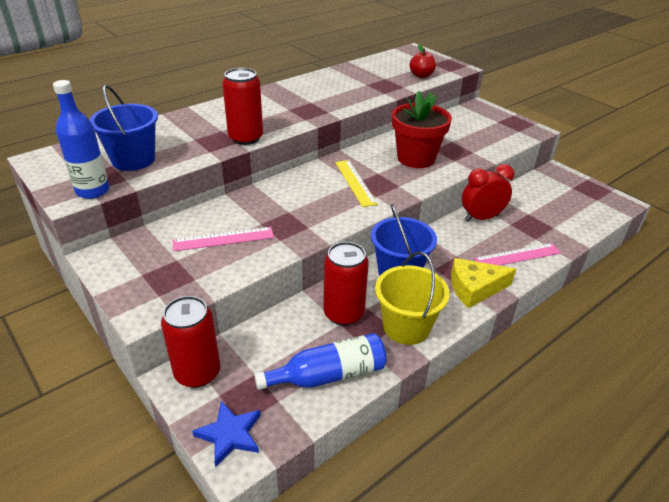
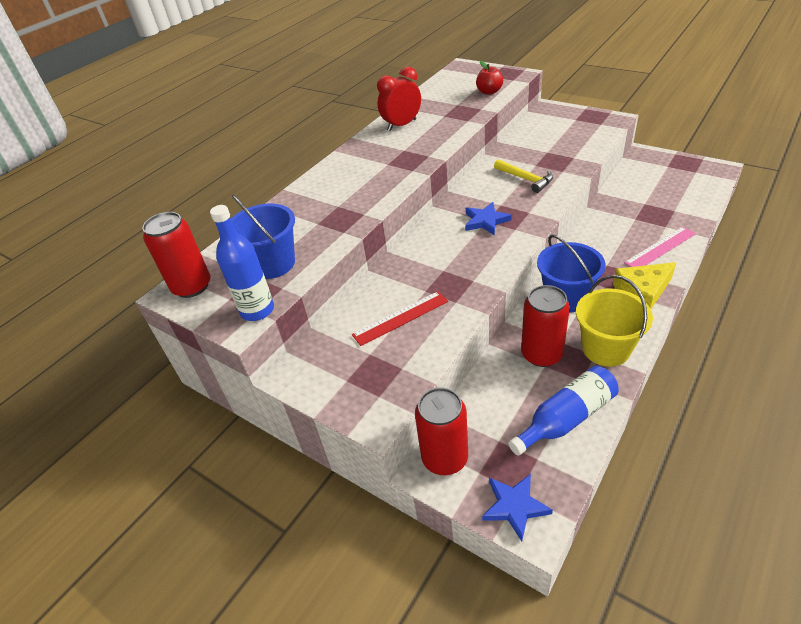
camera: 10 degrees left, 5 degrees up
pink ruler [173,227,274,251] -> red ruler [352,291,448,346]
red can [222,68,263,145] -> red can moved to [142,212,211,298]
yellow ruler [335,160,378,207] -> blue star [465,202,512,235]
red flower pot [392,91,452,168] -> yellow hammer [494,159,553,193]
red clock [462,164,514,222] -> red clock moved to [377,67,421,131]

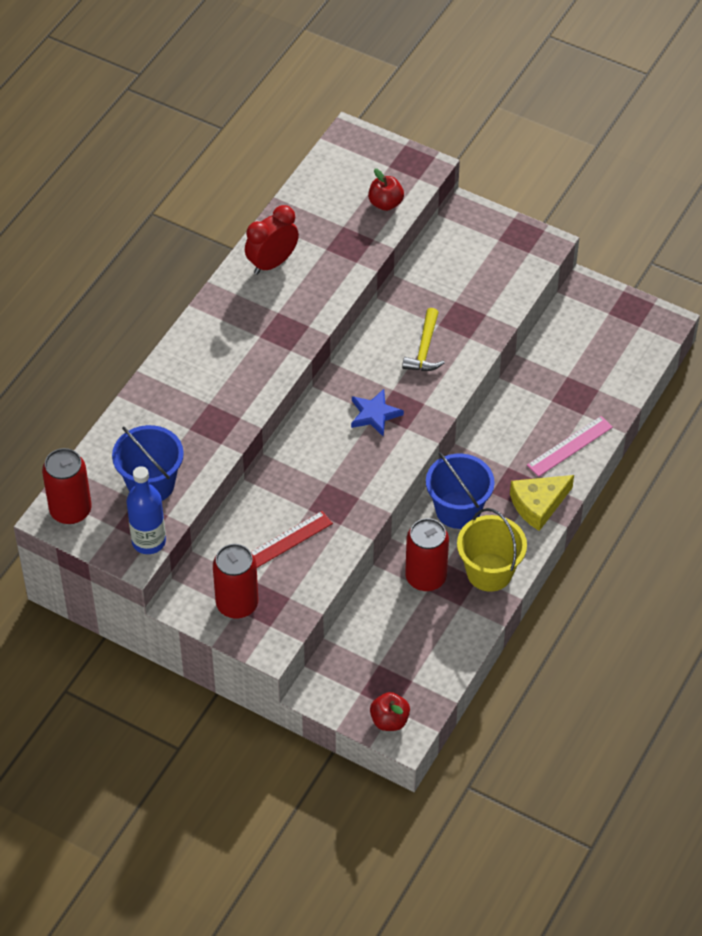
camera: 10 degrees left, 10 degrees up
red can [415,387,468,475] -> red can moved to [213,544,258,618]
blue star [482,474,553,541] -> red apple [370,692,410,731]
yellow hammer [494,159,553,193] -> yellow hammer turned 60 degrees clockwise [402,308,445,371]
blue bottle [508,366,619,456] -> none

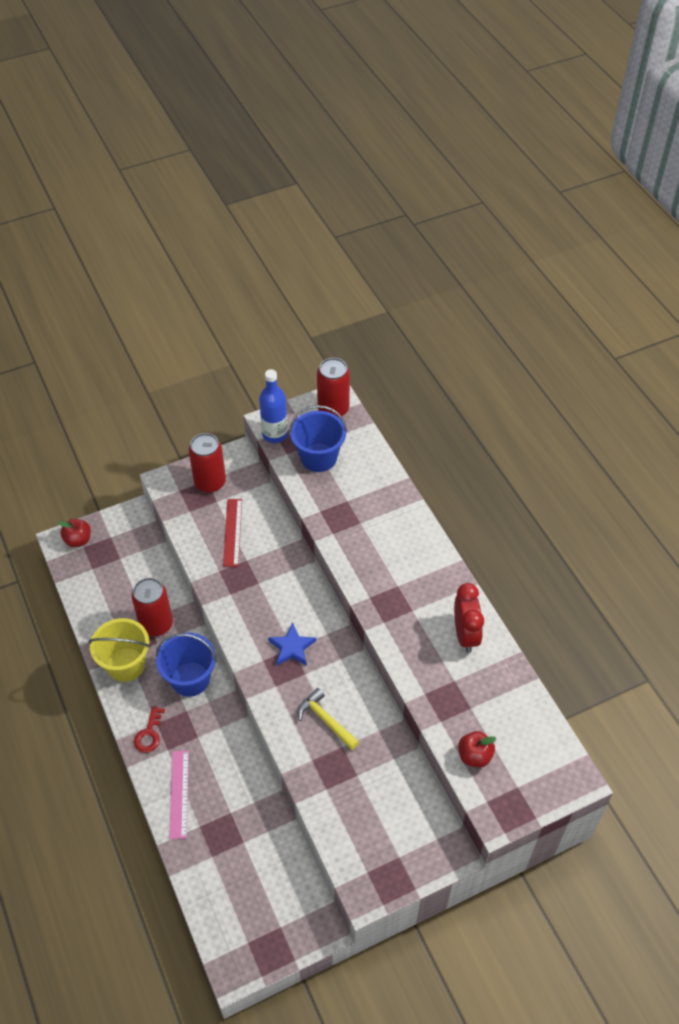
camera: 125 degrees right, 0 degrees up
yellow cheese [510,475,574,531] -> red key [134,706,165,753]

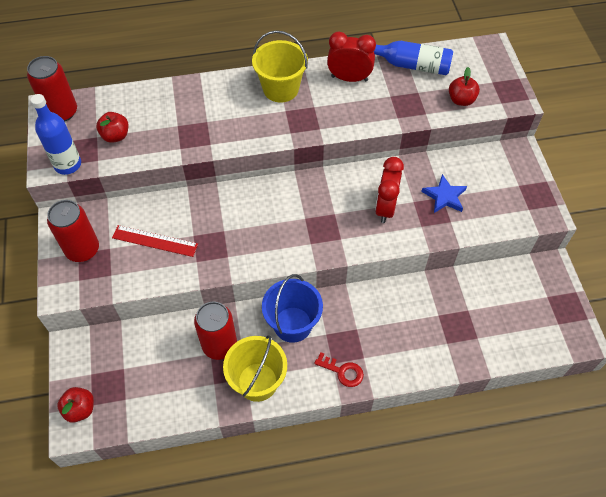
camera: 75 degrees left, 5 degrees up
pink ruler [169,750,189,839] -> none
blue star [268,623,316,666] -> blue star moved to [421,174,467,213]
blue bucket [289,405,347,472] -> red apple [96,112,128,143]
yellow hammer [297,688,359,750] -> red clock [375,157,404,223]
none -> yellow bucket [252,30,308,103]
none -> blue bottle [374,41,453,75]

